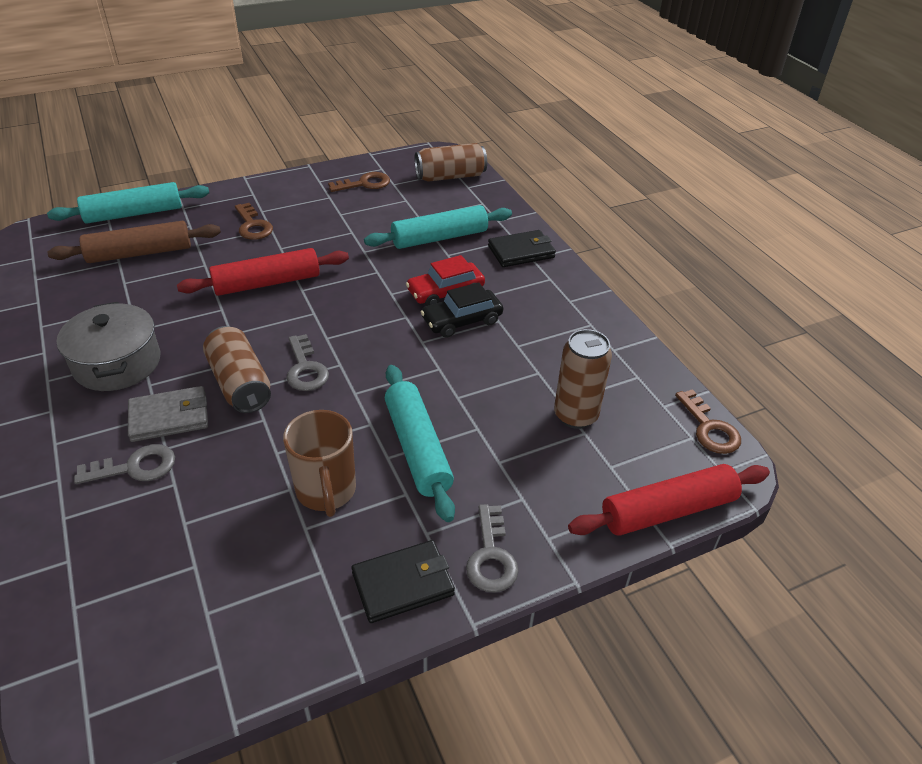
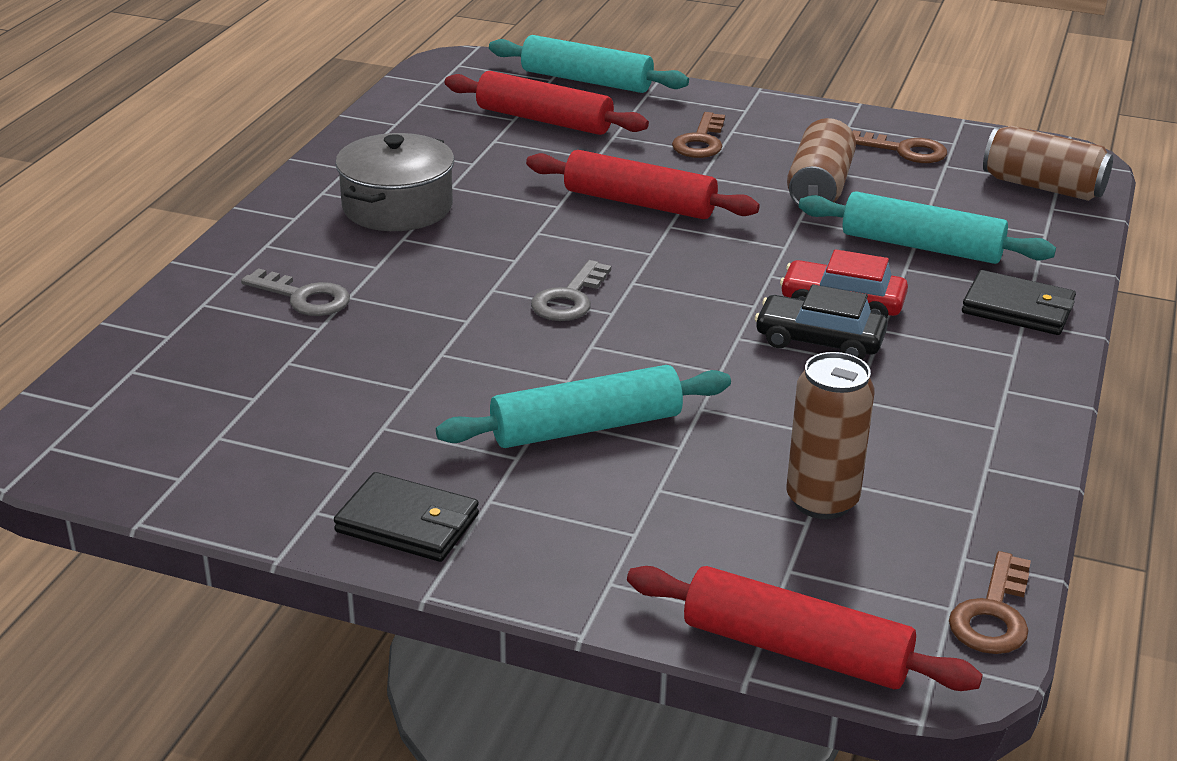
camera: 45 degrees right, 10 degrees down
brown rolling pin [47,221,221,263] -> red rolling pin [445,71,649,135]
grey wallet [128,386,208,442] -> none
brown can [203,326,271,413] -> brown can moved to [787,118,856,206]
brown mug [283,410,356,517] -> none
turquoise rolling pin [385,365,455,522] -> turquoise rolling pin turned 45 degrees clockwise [436,365,731,448]
grey key [466,504,519,593] -> none

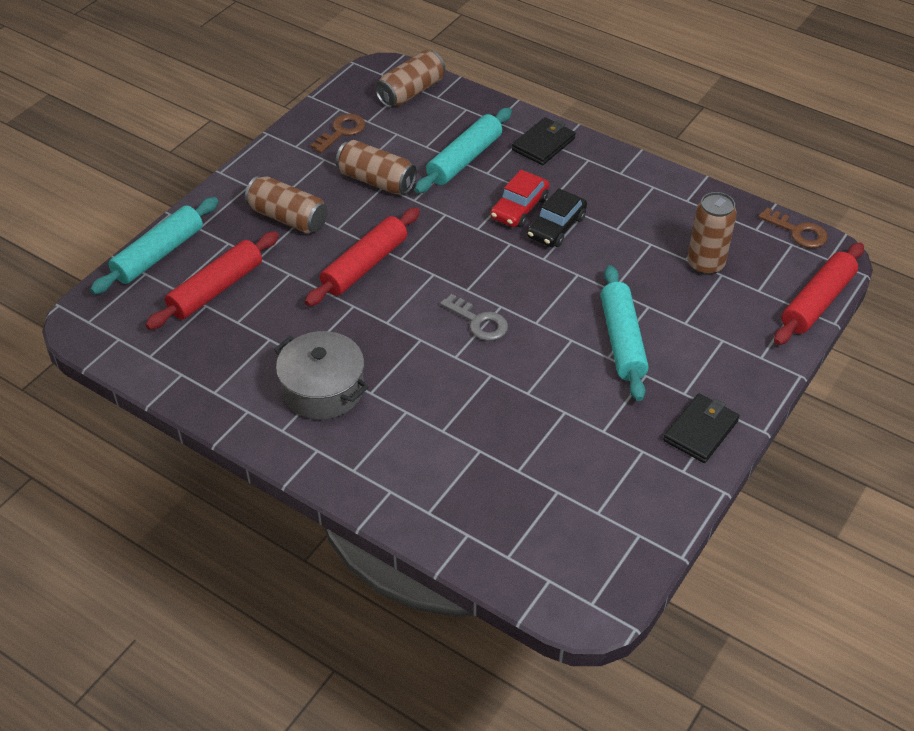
camera: 75 degrees left, 15 degrees up
grey key [241,268,350,316] -> none
brown key [672,112,725,158] -> brown can [245,176,328,233]

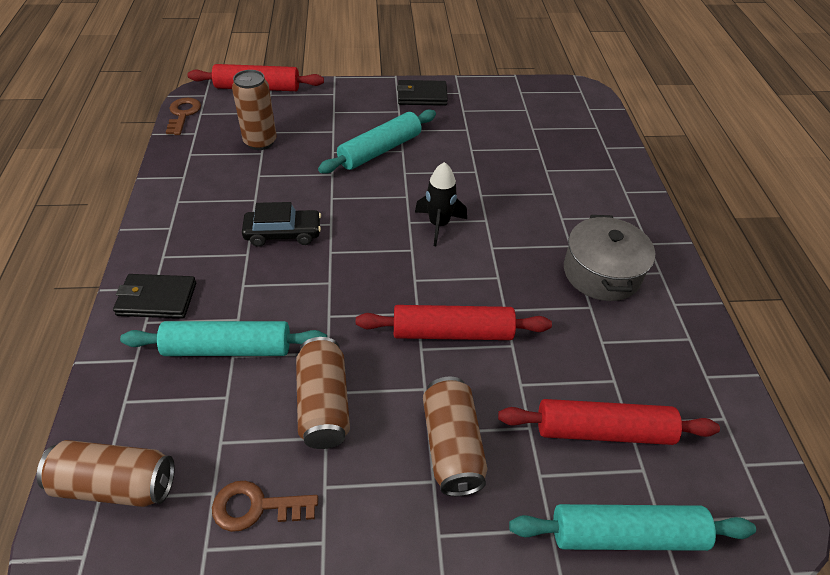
camera: 130 degrees left, 0 degrees up
grey key [440,294,508,341] -> black rocket [415,162,467,246]
red car [490,170,549,227] -> none

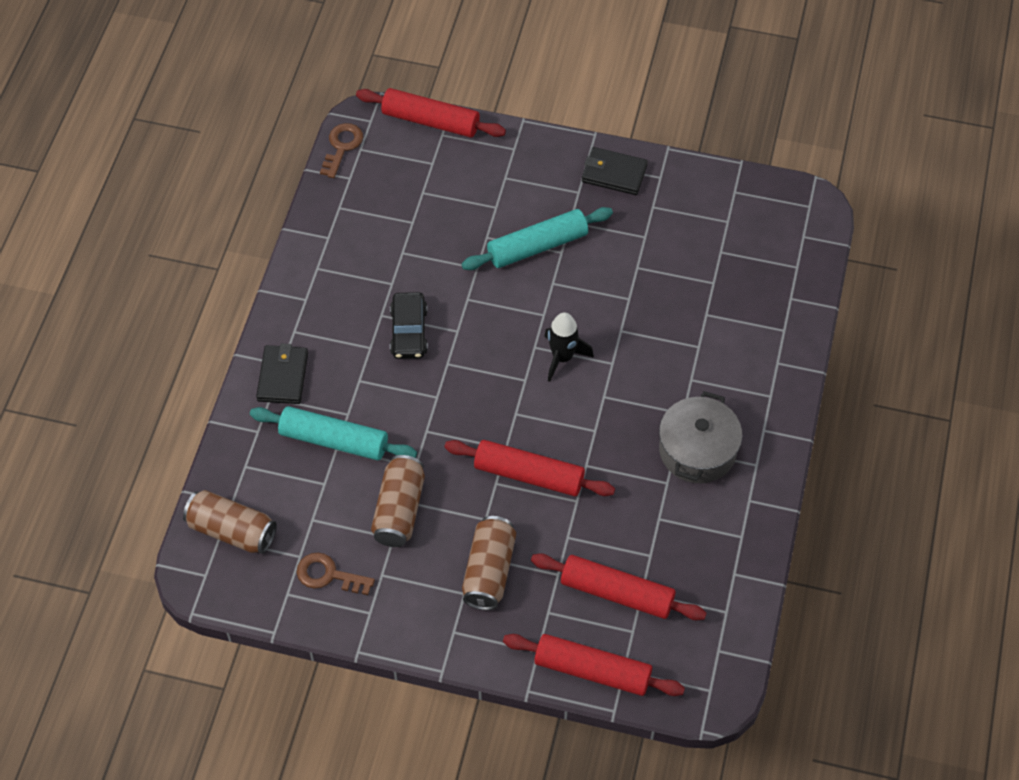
camera: 20 degrees right, 10 degrees up
black wallet [113,274,196,319] -> black wallet turned 75 degrees clockwise [256,344,308,404]
brown can [232,70,277,150] -> none
black car [242,202,321,247] -> black car turned 75 degrees clockwise [390,292,428,359]
turquoise rolling pin [509,504,756,551] -> red rolling pin [503,634,685,696]

